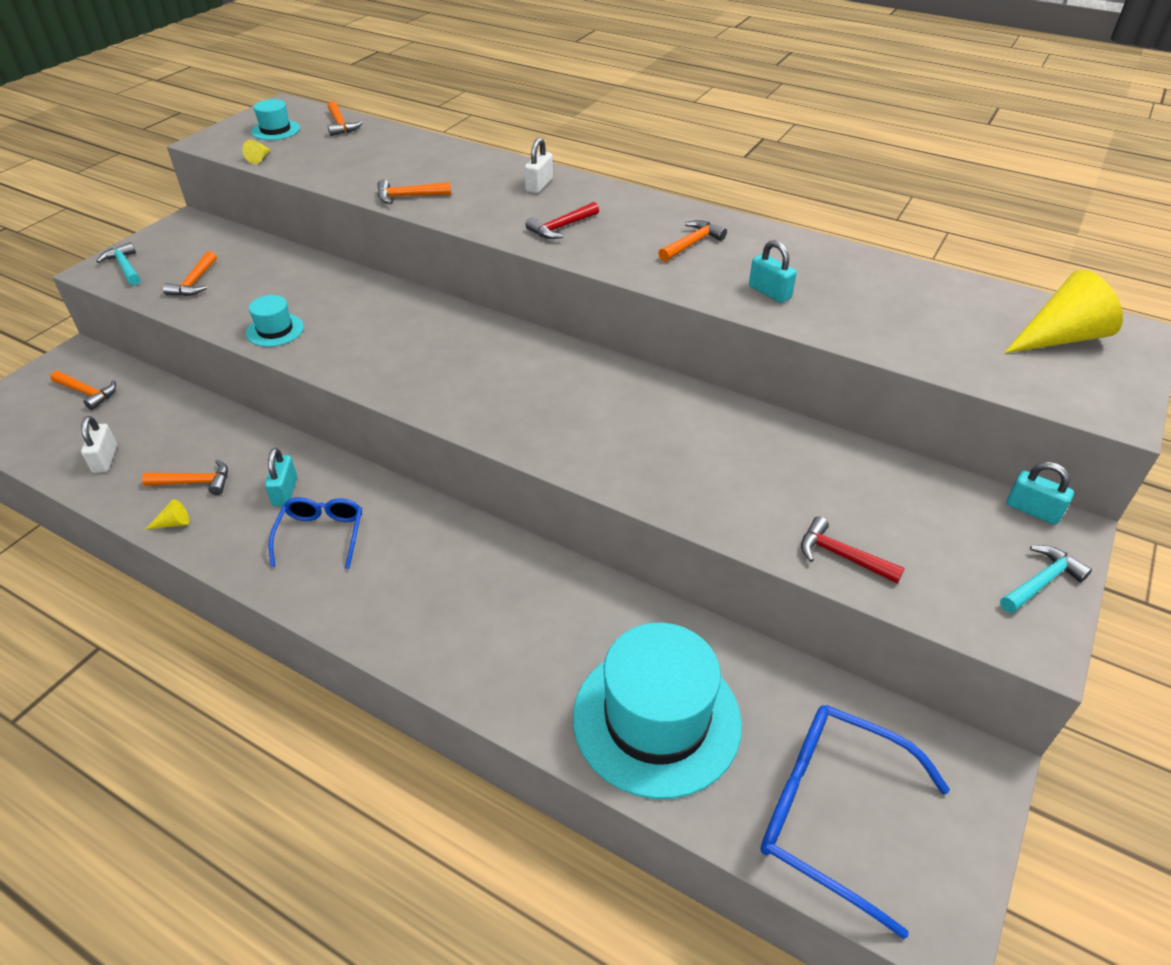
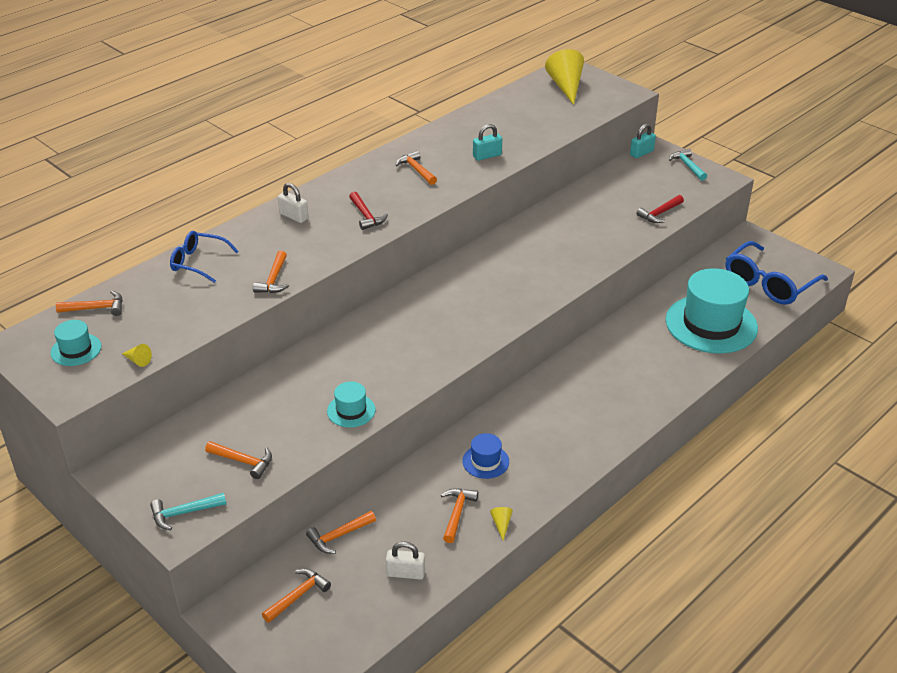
camera: 75 degrees left, 5 degrees down
turquoise padlock [265,448,297,506] -> blue hat [462,433,509,479]
blue glasses [268,497,362,569] -> blue glasses moved to [170,231,239,283]
none -> orange hammer [306,511,376,554]

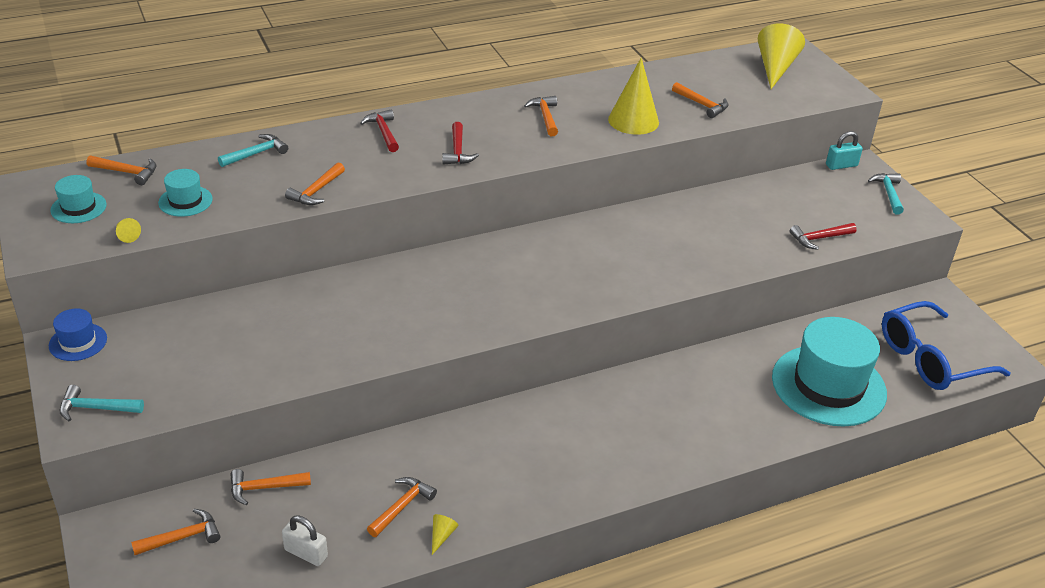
camera: 20 degrees right, 0 degrees up
blue glasses [170,231,239,283] -> turquoise hammer [218,134,288,167]
orange hammer [205,441,272,479] -> orange hammer moved to [672,82,728,118]
white padlock [278,183,308,223] -> red hammer [360,110,399,152]
turquoise hat [327,381,375,427] -> turquoise hat moved to [158,169,213,217]
blue hat [462,433,509,479] -> blue hat moved to [49,308,107,361]
turquoise padlock [473,124,502,161] -> yellow cone [608,58,659,135]

